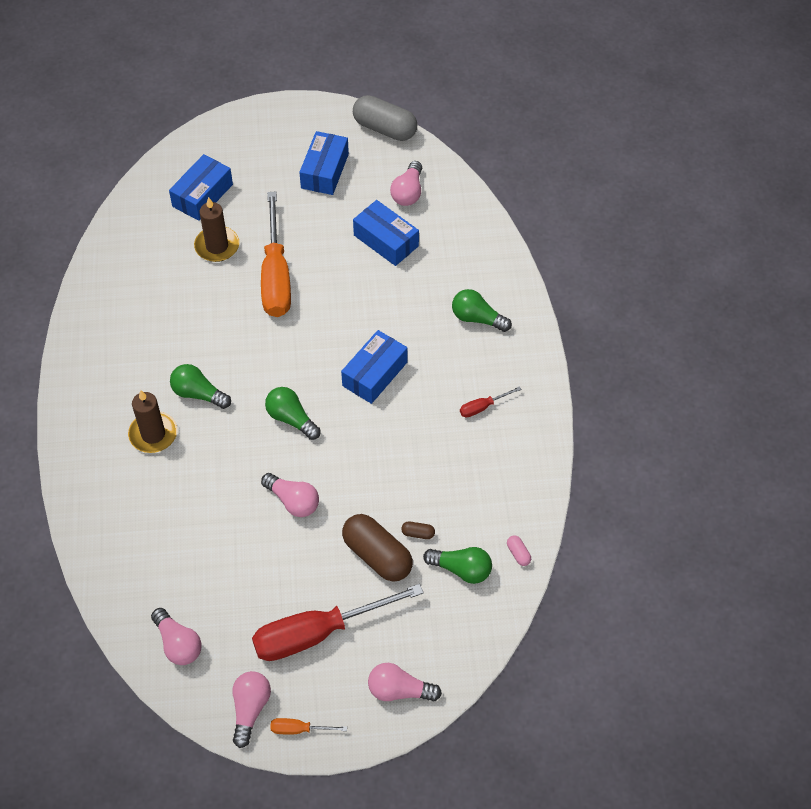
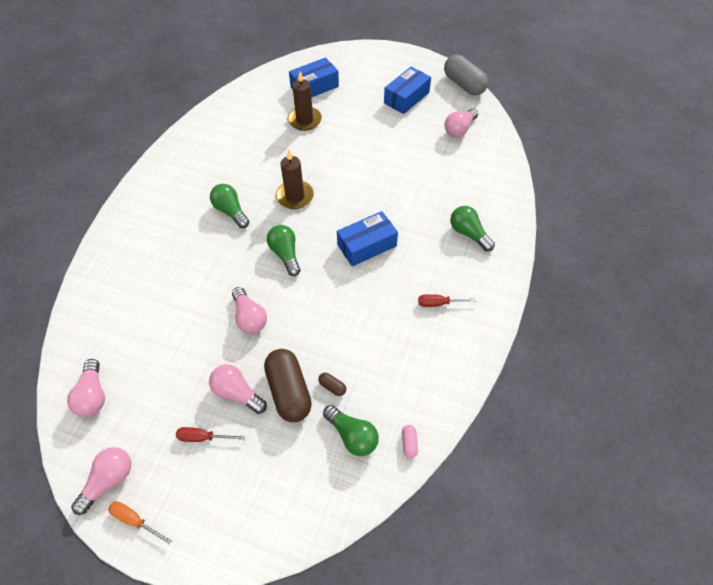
camera: 25 degrees right, 0 degrees up
brown candle [128,390,177,453] -> brown candle moved to [276,149,314,209]
red screwdriver [252,584,424,661] -> red screwdriver [176,427,245,442], size x0.42
orange screwdriver [261,192,291,317] -> none
blue box [353,200,419,266] -> none
pink light bulb [368,663,442,701] -> pink light bulb moved to [209,364,267,414]

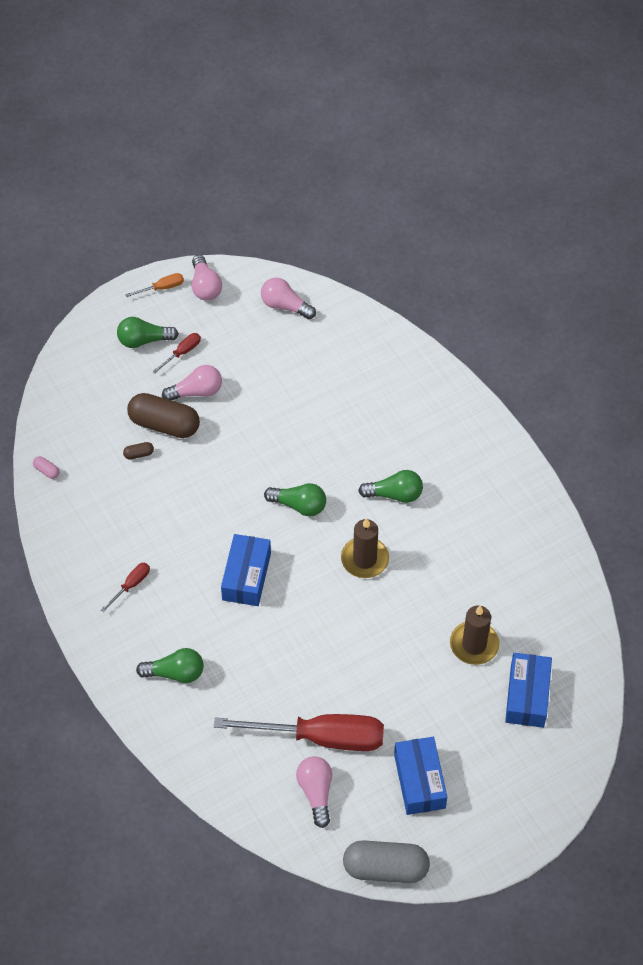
camera: 130 degrees right, 0 degrees up
pink light bulb [232,287,267,334] -> none
green light bulb [323,405,379,456] -> green light bulb moved to [117,317,179,348]
none -> red screwdriver [214,714,384,751]

